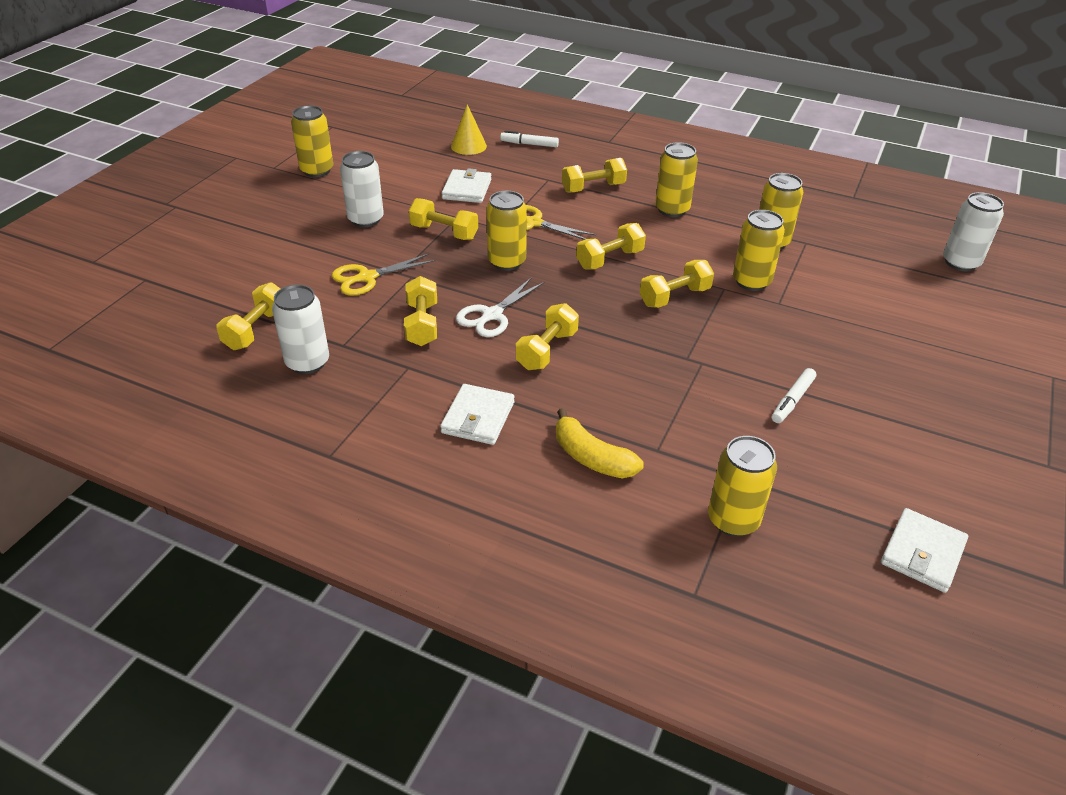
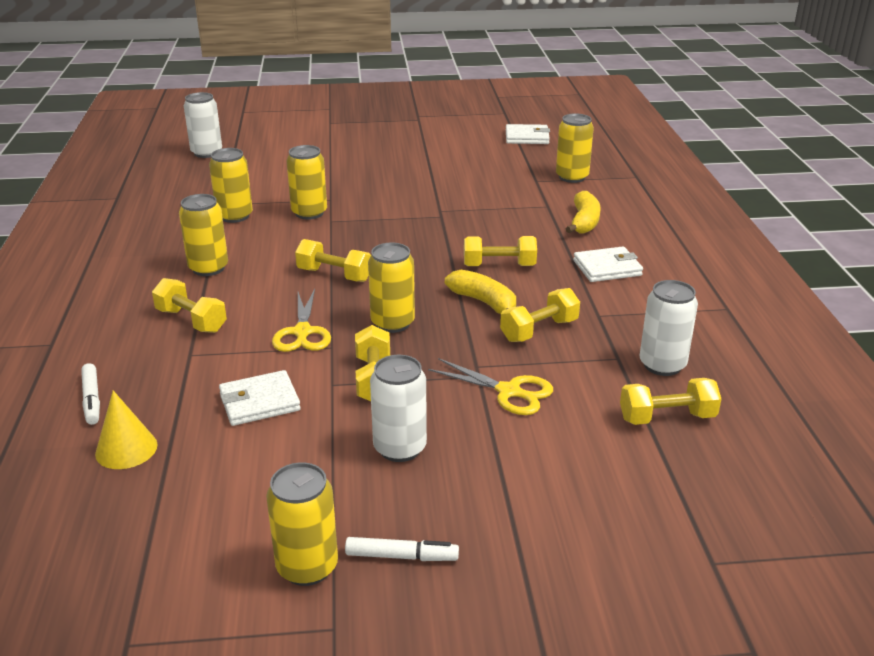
camera: 120 degrees left, 10 degrees down
white scissors [456,277,544,337] -> yellow banana [445,270,516,314]
yellow dumbbell [640,260,714,308] -> none
white marker [772,368,816,423] -> white marker moved to [345,537,459,561]

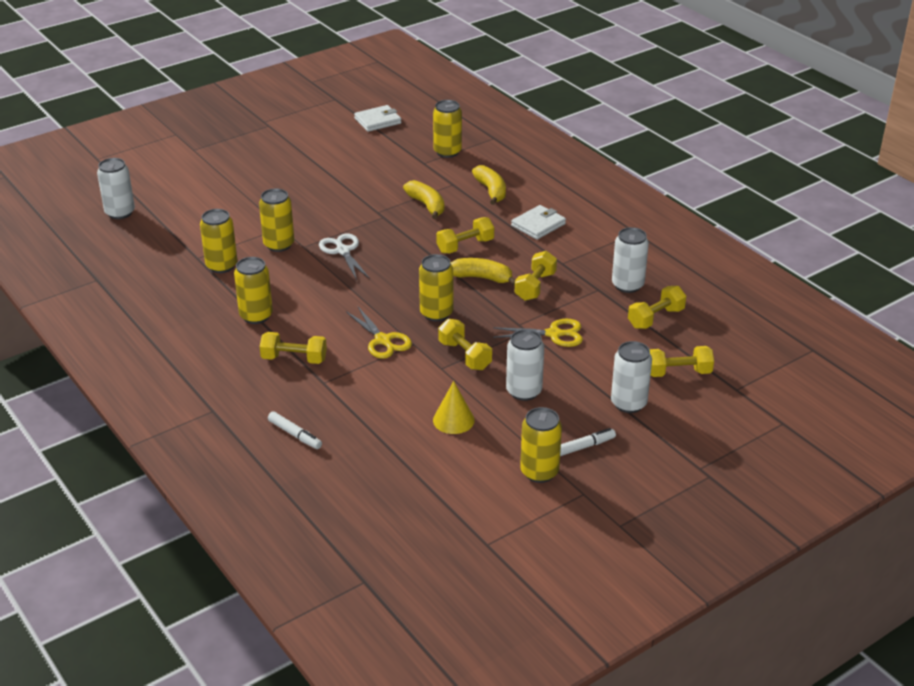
camera: 30 degrees left, 5 degrees up
yellow cone [95,390,158,469] -> yellow cone moved to [433,381,475,434]
white wallet [219,370,301,426] -> none
yellow dumbbell [295,239,371,282] -> yellow dumbbell moved to [650,346,714,377]
none -> white scissors [319,234,369,280]
none -> yellow banana [403,180,444,219]
none -> white can [611,341,652,413]

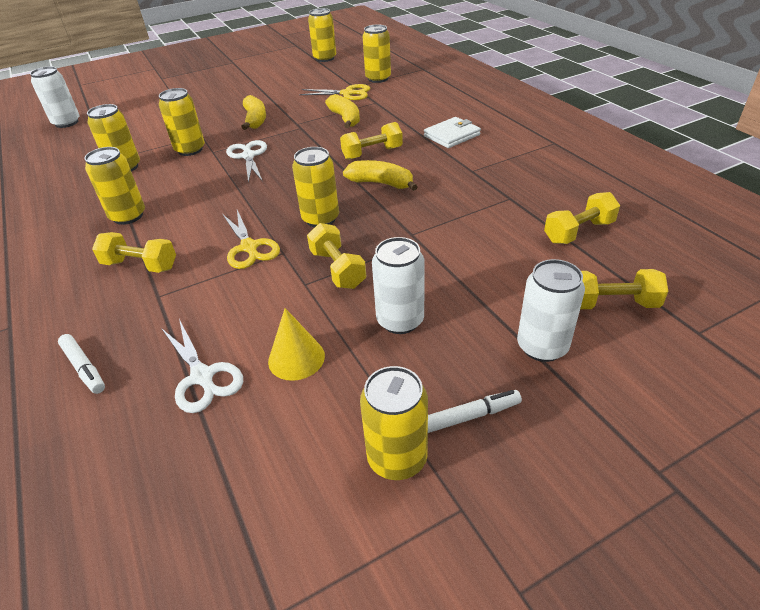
camera: 10 degrees right, 5 degrees up
white wallet [354,105,402,132] -> yellow can [308,8,336,62]
yellow banana [472,165,506,205] -> yellow banana moved to [241,95,266,130]
yellow scissors [493,319,583,347] -> yellow scissors moved to [299,84,370,100]
yellow dumbbell [515,251,557,301] -> none
white can [612,227,649,293] -> none
none -> white scissors [161,319,243,413]

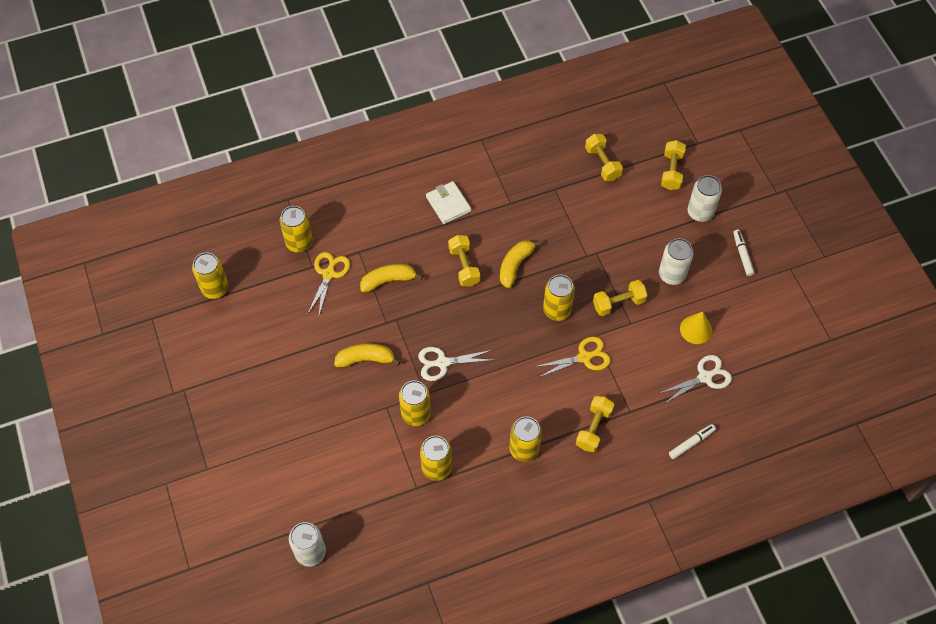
camera: 85 degrees left, 20 degrees up
yellow can [360,366,428,480] -> none

